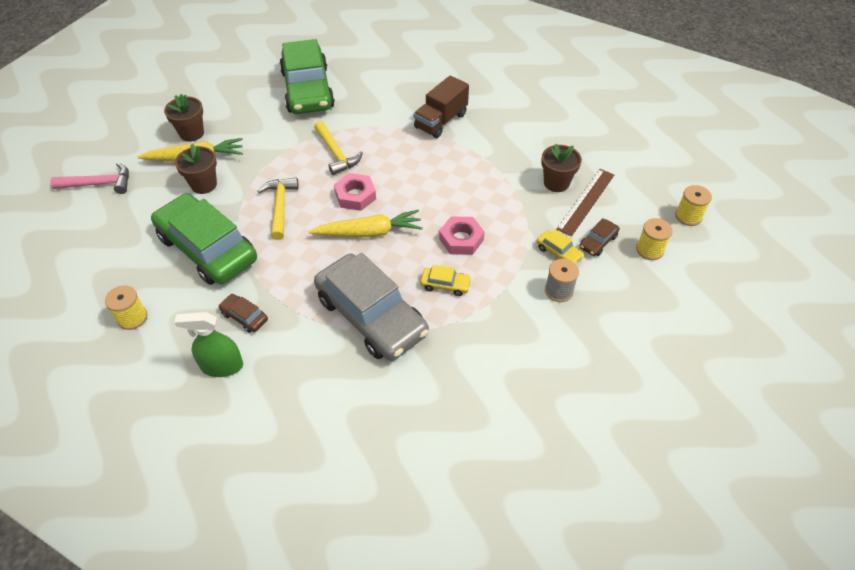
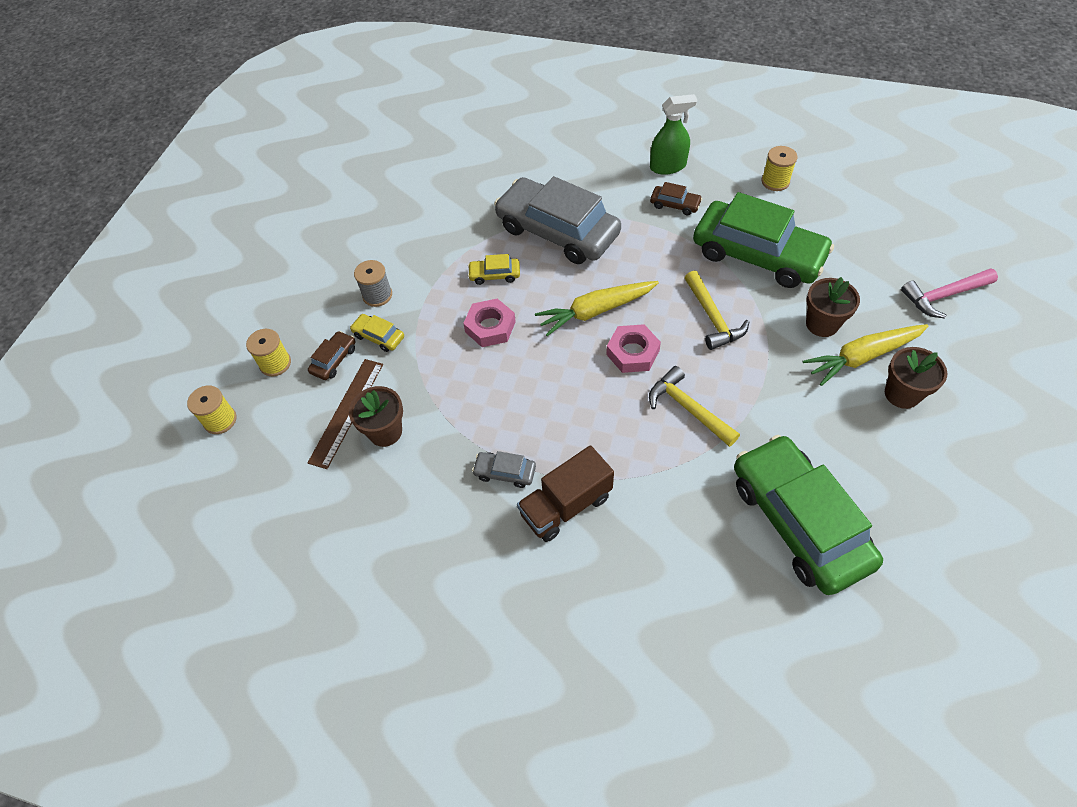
camera: 170 degrees right, 5 degrees up
brown truck [414,75,469,138] -> brown truck turned 150 degrees counterclockwise [517,445,614,542]
none -> grey car [472,451,536,488]

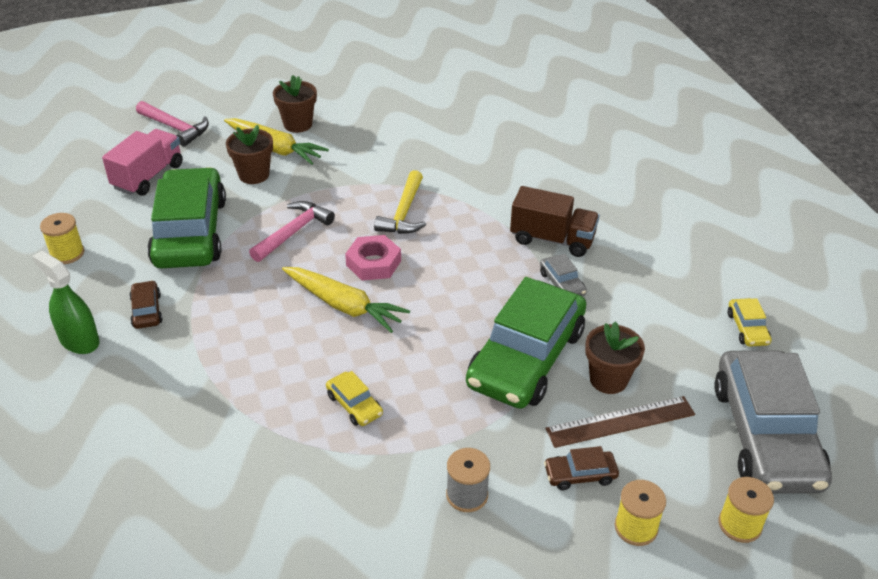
camera: 130 degrees left, 15 degrees down
yellow car [350,314,404,352] -> yellow car moved to [728,298,772,347]
pink nut [463,298,516,347] -> none
grey car [494,176,621,264] -> grey car moved to [714,350,832,494]
yellow hammer [685,271,749,350] -> pink hammer [249,201,335,262]
green car [734,435,883,595] -> green car moved to [466,277,586,409]
none -> pink truck [102,129,183,196]

